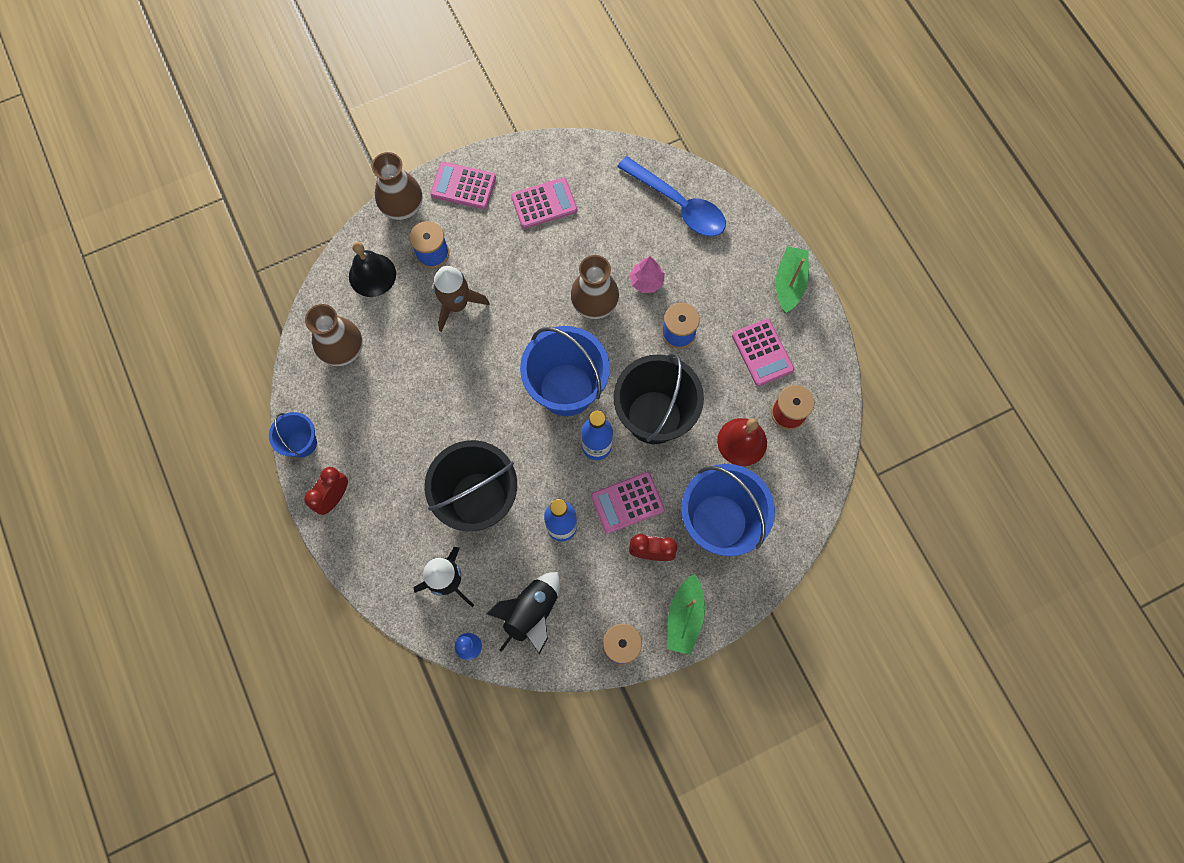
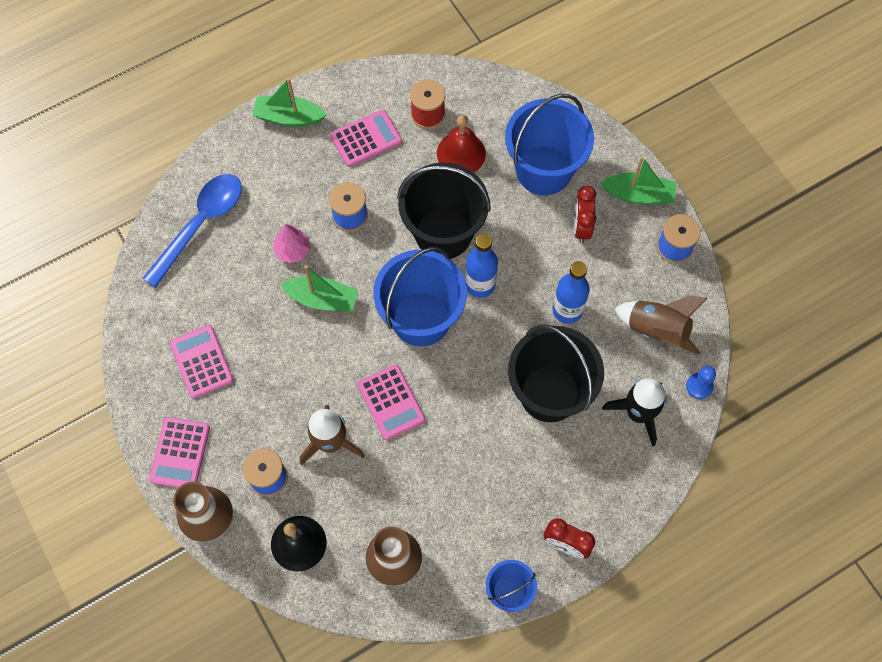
camera: 95 degrees left, 5 degrees down
black rocket [486,572,560,654] -> brown rocket [614,295,707,355]
brown vase [571,255,619,319] -> green boat [280,265,358,311]
pink calculator [591,472,665,533] -> pink calculator moved to [357,364,425,440]

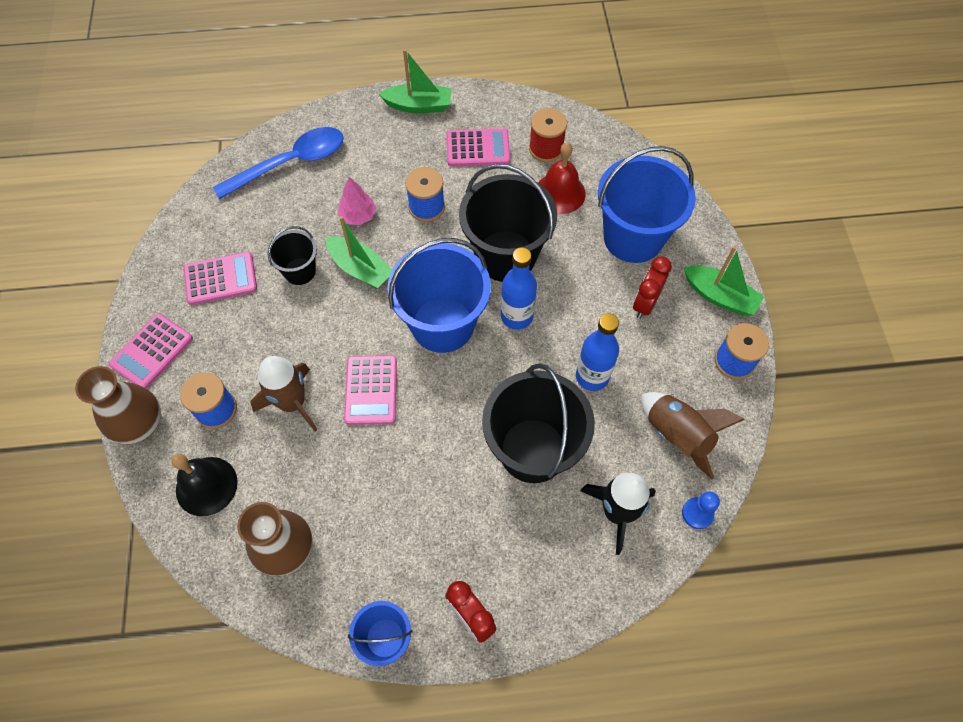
camera: 25 degrees right, 5 degrees down
pink calculator [170,325,234,399] -> pink calculator turned 75 degrees clockwise [184,252,257,305]
green boat [253,78,327,127] -> green boat turned 150 degrees clockwise [379,49,452,113]
none -> black bucket [267,226,317,285]

